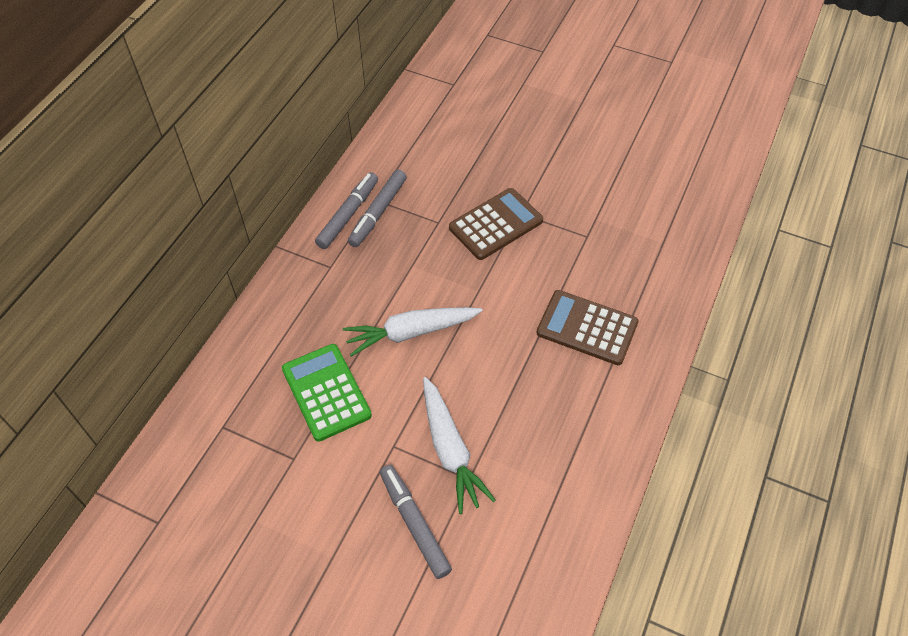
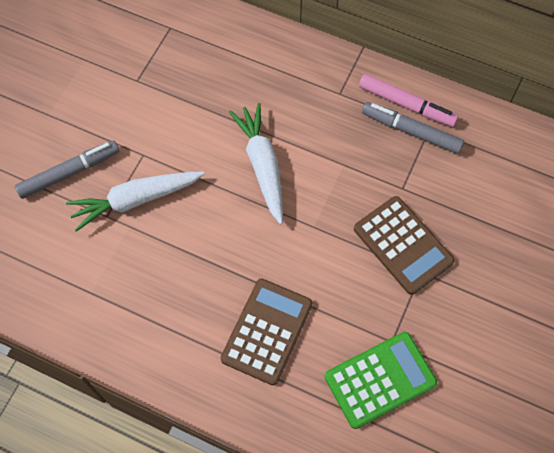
camera: 90 degrees right, 10 degrees up
green calculator [282,344,372,442] -> green calculator moved to [325,332,437,429]
grey marker [315,172,378,249] -> pink marker [359,74,459,127]

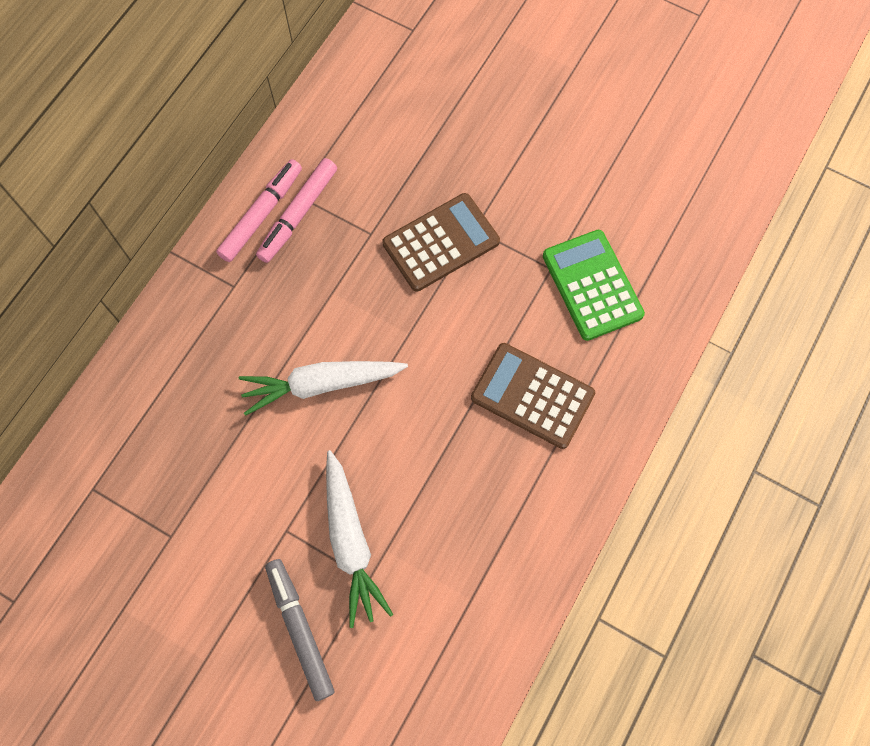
camera: 85 degrees left, 5 degrees up
grey marker [362,102,464,154] -> pink marker [256,158,337,263]

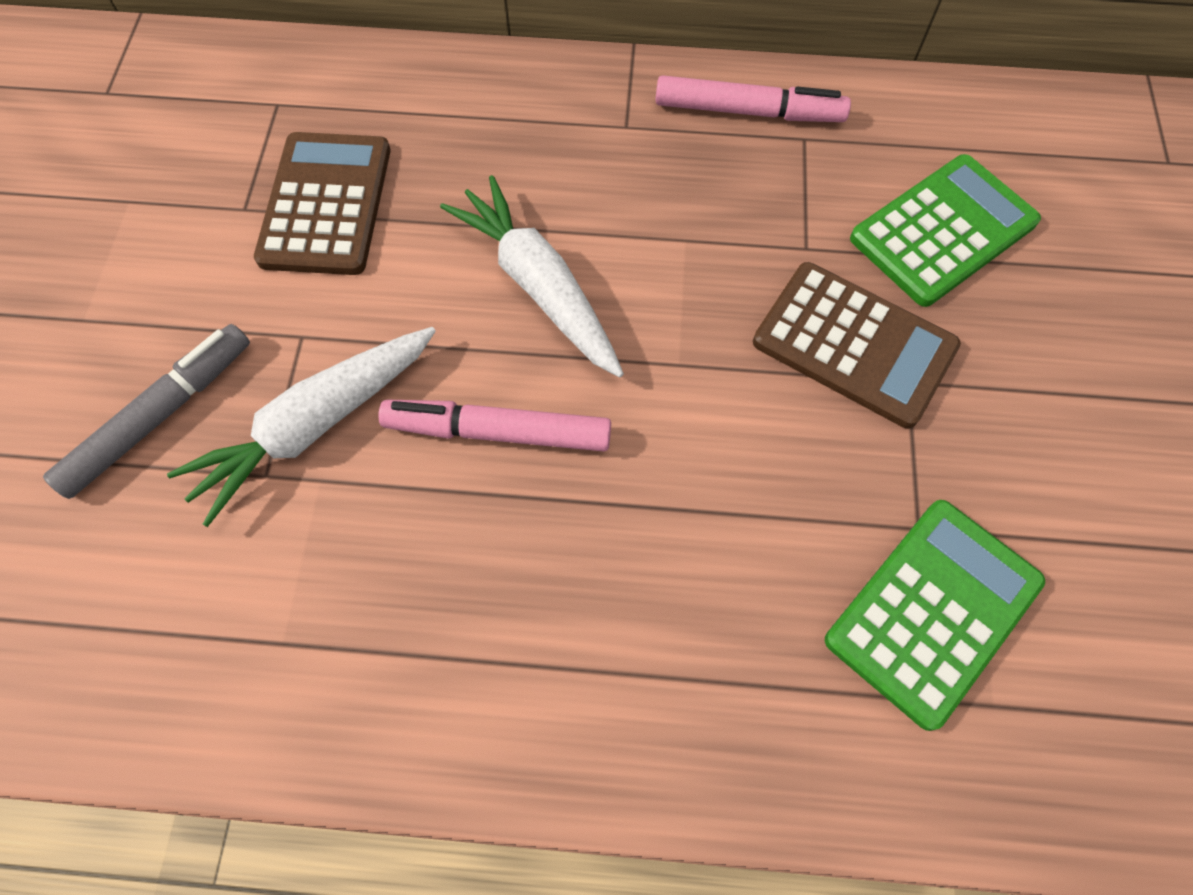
camera: 65 degrees right, 5 degrees down
pink marker [256,158,337,263] -> pink marker moved to [378,400,611,451]
brown calculator [471,343,595,449] -> brown calculator moved to [254,132,391,275]
none -> green calculator [850,154,1041,307]

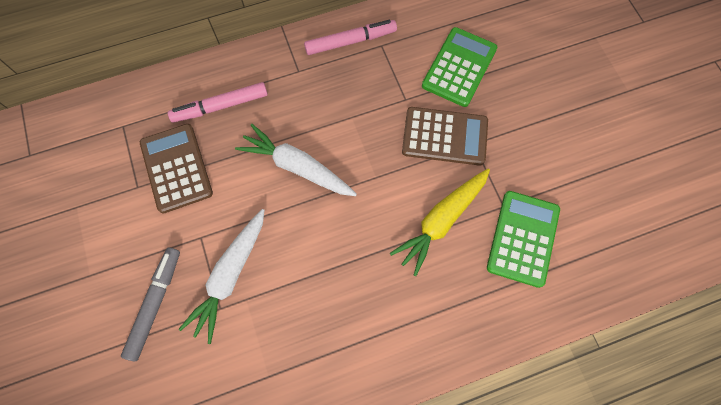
camera: 25 degrees left, 5 degrees up
pink marker [378,400,611,451] -> pink marker moved to [168,82,268,123]
none -> yellow carrot [390,168,490,276]

